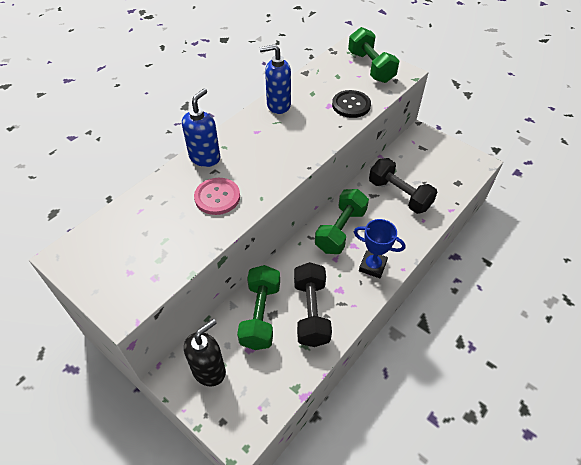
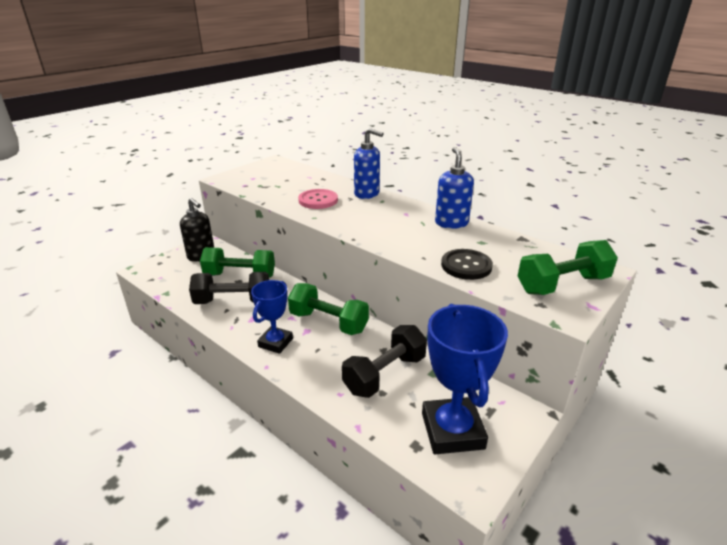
camera: 90 degrees right, 20 degrees down
none -> blue trophy [422,304,508,454]

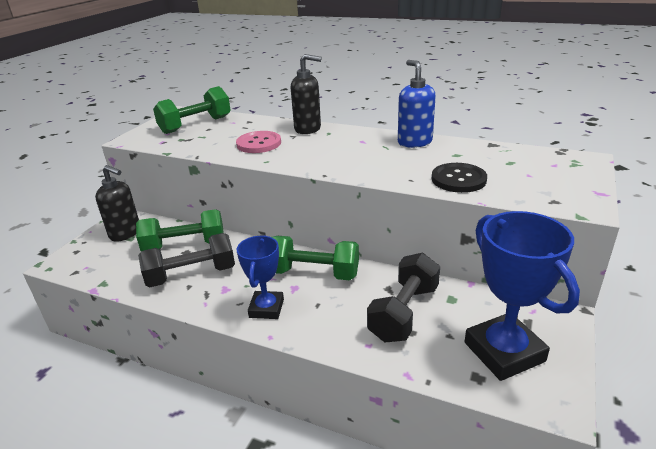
camera: 15 degrees left, 0 degrees up
blue soap dispenser [354,128,384,199] -> black soap dispenser [291,54,322,134]
green dumbbell [518,240,618,295] -> green dumbbell moved to [153,86,231,134]

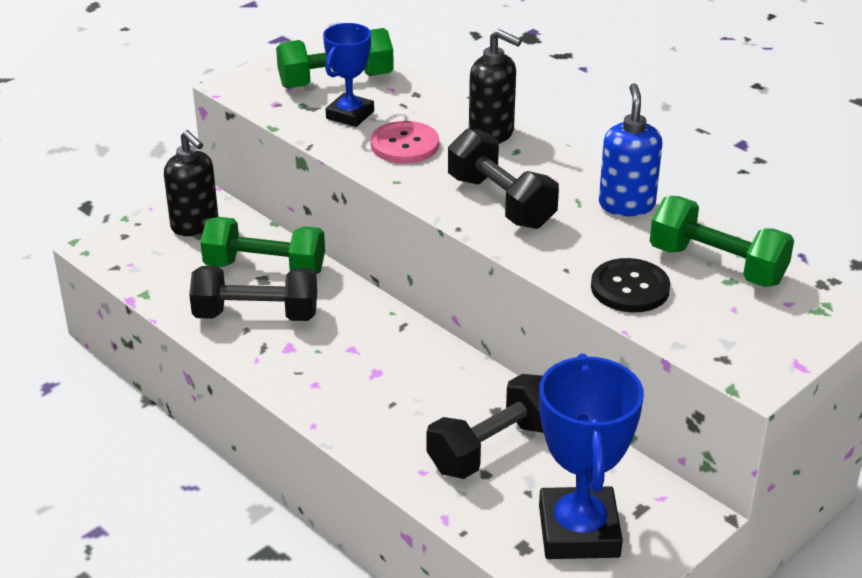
camera: 20 degrees right, 5 degrees up
blue trophy [236,235,284,319] -> blue trophy moved to [323,23,374,127]
green dumbbell [272,236,359,280] -> green dumbbell moved to [650,196,794,287]
none -> black dumbbell [448,128,559,229]

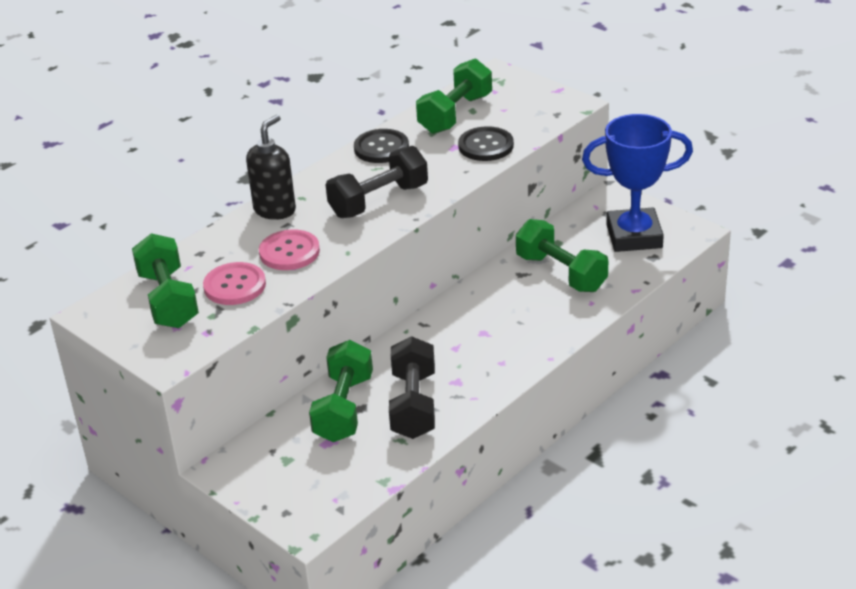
camera: 90 degrees left, 0 degrees up
black soap dispenser [164,130,218,236] -> none
blue trophy [323,23,374,127] -> pink button [203,262,266,305]
black dumbbell [427,374,544,479] -> green dumbbell [516,219,608,292]
blue soap dispenser [599,83,662,216] -> black button [354,129,409,163]

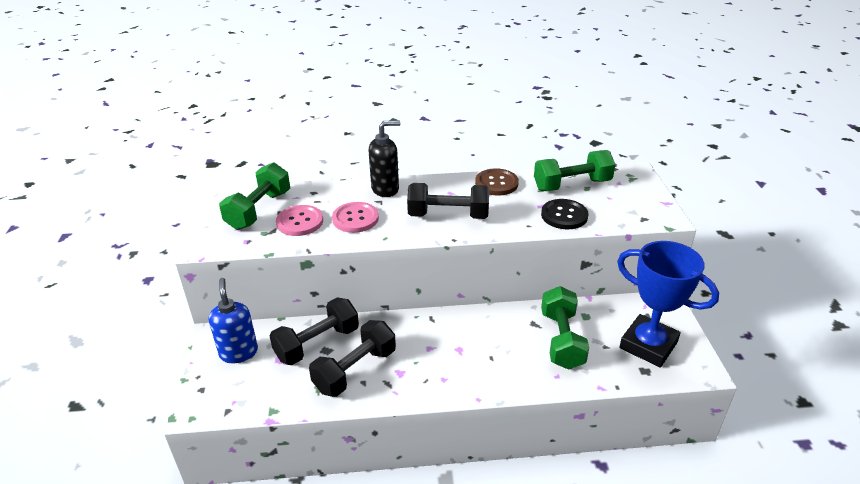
camera: 40 degrees right, 0 degrees up
green dumbbell [309,340,373,442] -> black dumbbell [270,297,359,365]
black button [354,129,409,163] -> brown button [475,168,519,196]
none -> blue soap dispenser [209,278,258,363]

